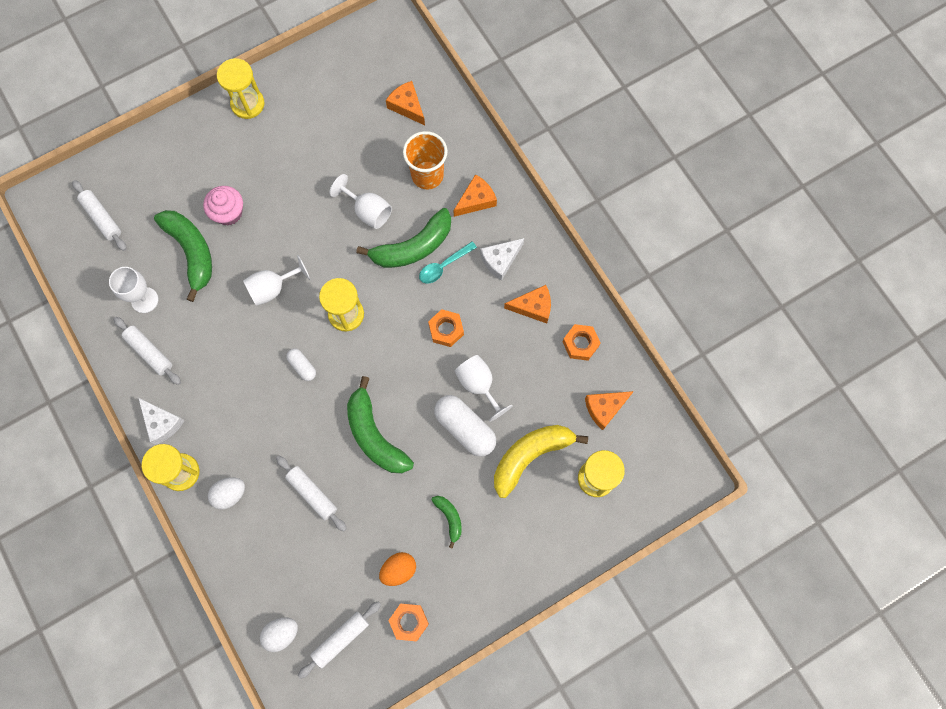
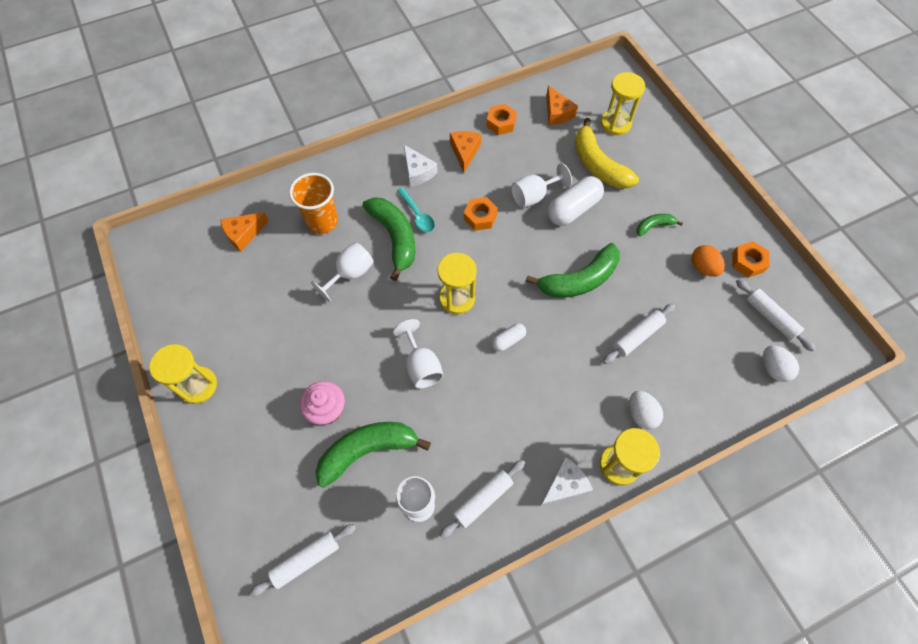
camera: 85 degrees left, 10 degrees down
orange cheese [453,174,497,217] -> none

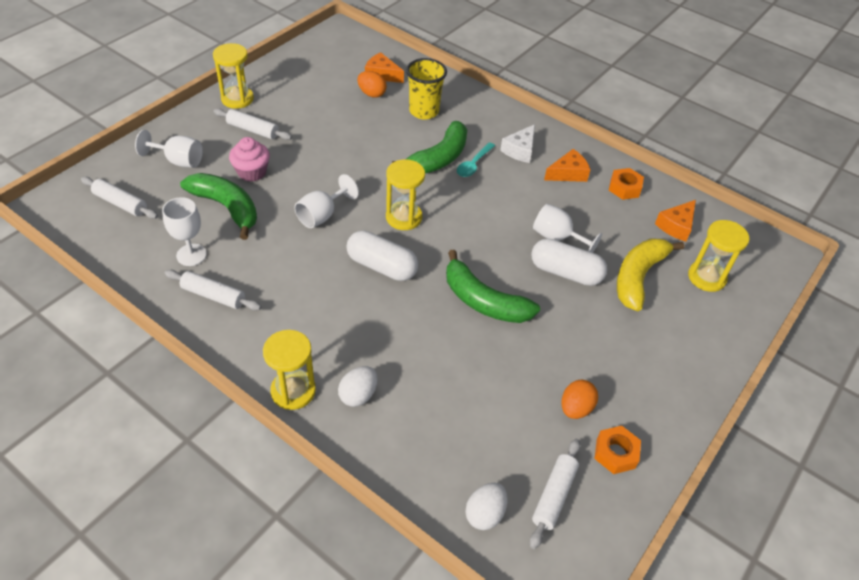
camera: 60 degrees right, 15 degrees down
orange cup [289,173,338,234] -> yellow cup [406,58,447,120]
white goblet [311,242,374,302] -> white goblet moved to [135,130,203,168]
orange nut [464,197,498,231] -> none
white capsule [492,323,526,352] -> white capsule [346,230,418,281], size x1.90
white cheese [539,457,593,507] -> none
white rolling pin [603,304,675,364] -> white rolling pin moved to [213,108,292,140]
green banana [636,214,683,236] -> none
none -> orange egg [357,71,387,98]

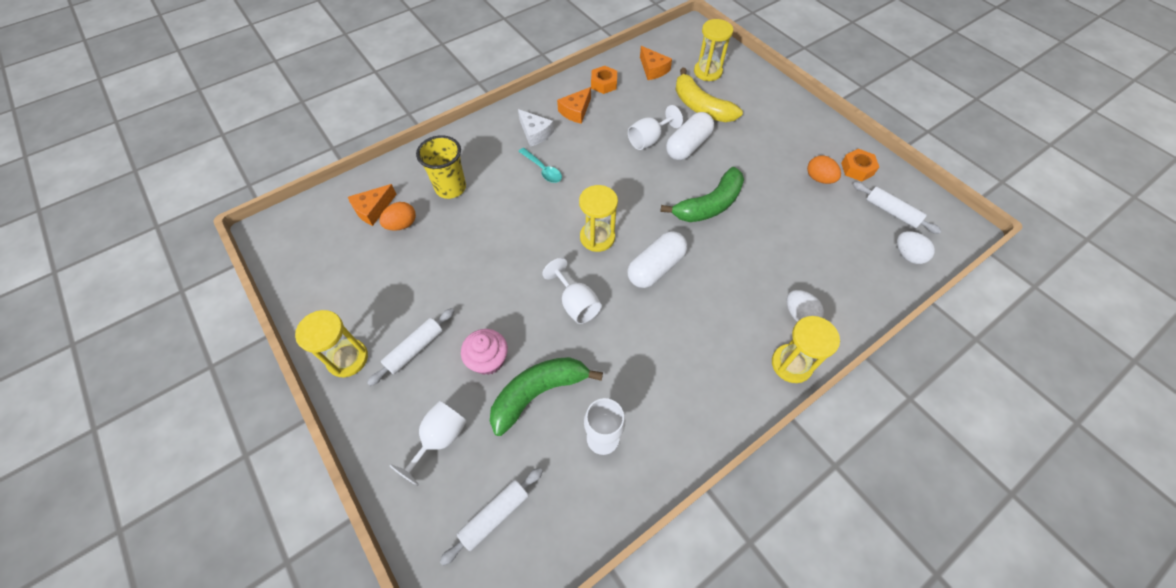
camera: 70 degrees left, 10 degrees up
white rolling pin [165,270,261,311] -> none
green banana [392,121,467,173] -> none
orange cheese [544,149,590,182] -> orange cheese turned 135 degrees counterclockwise [557,87,591,124]

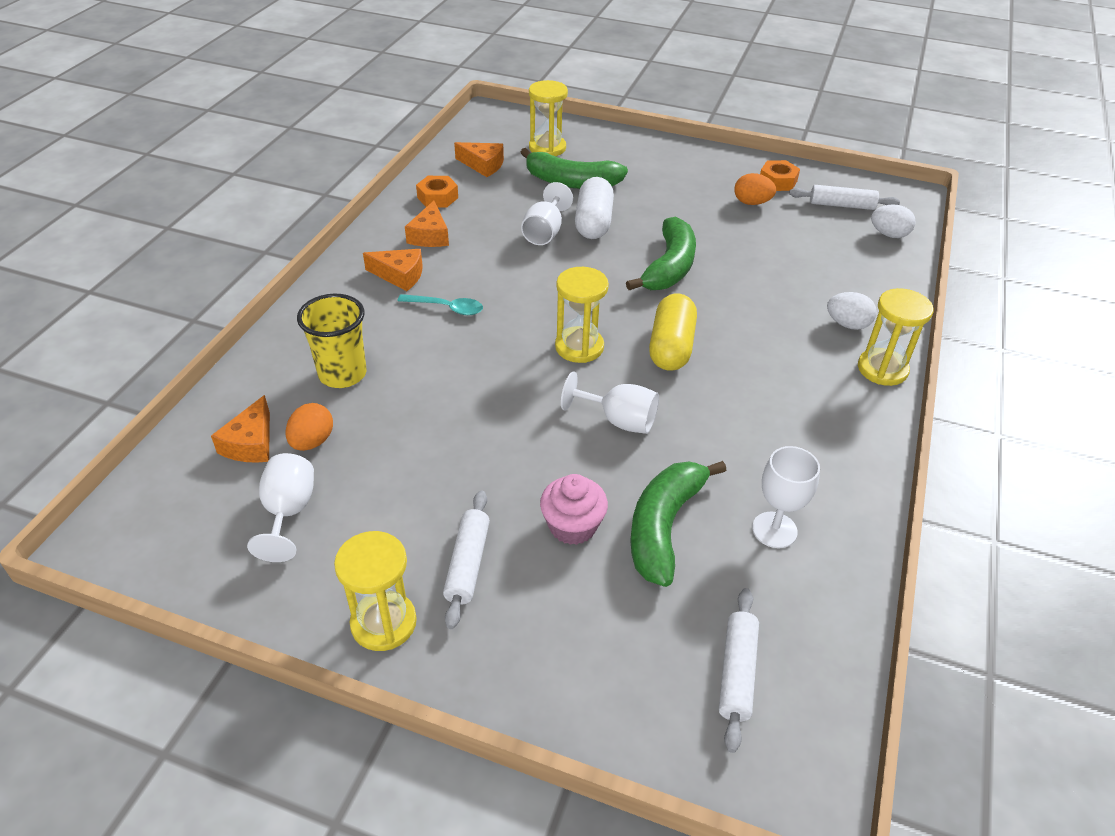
camera: 35 degrees left, 15 degrees down
white goblet [389,401,467,486] -> white goblet moved to [247,453,314,562]
white cheese [518,109,554,147] -> orange cheese [363,249,423,291]
white capsule [627,231,688,288] -> yellow capsule [649,293,697,371]
yellow banana [676,68,743,122] -> green banana [520,148,628,189]

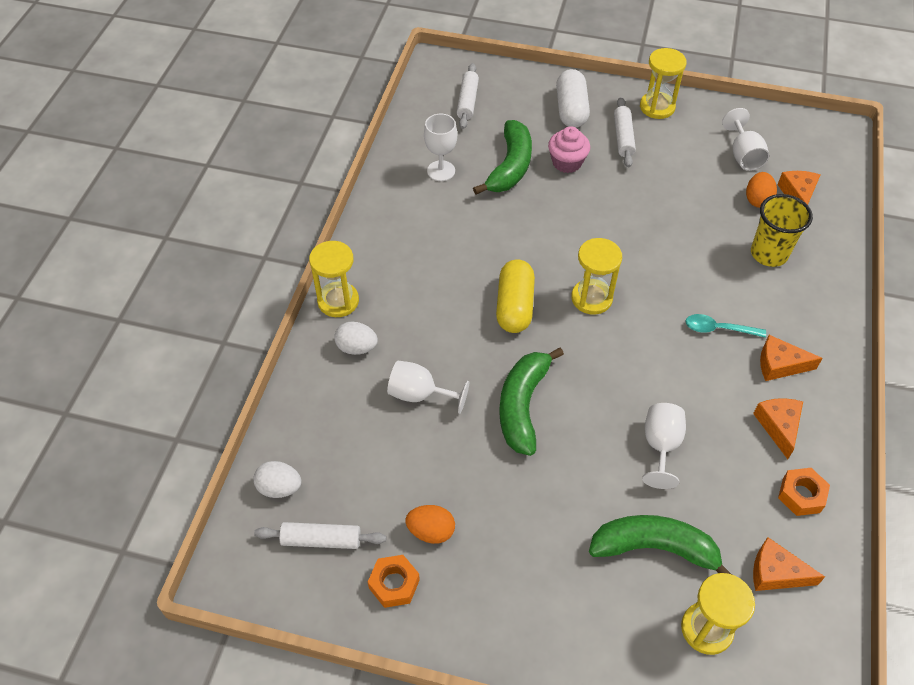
camera: 175 degrees right, 10 degrees up
white goblet [561,371,659,434] -> white goblet moved to [387,361,469,414]
white capsule [575,177,614,239] -> white capsule moved to [556,69,590,128]

